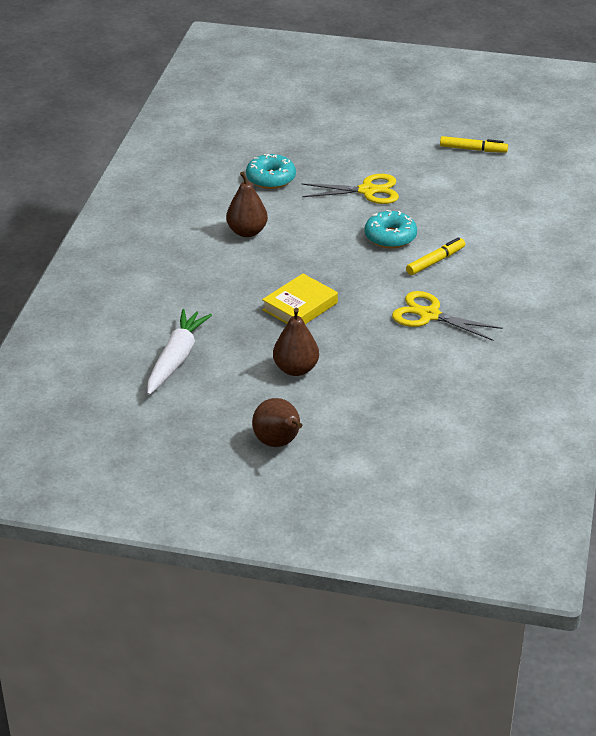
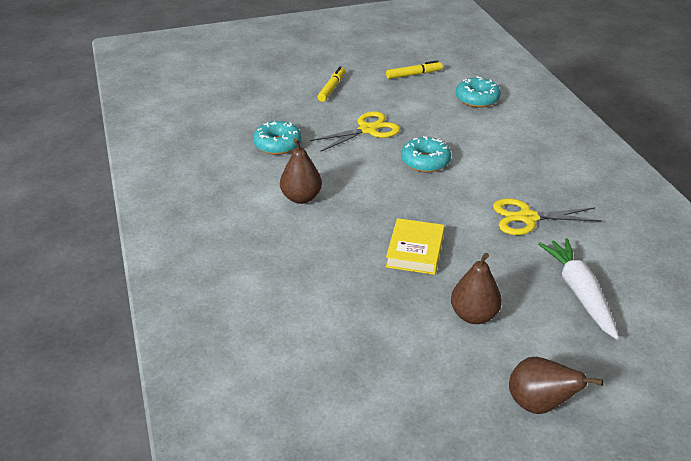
camera: 30 degrees left, 0 degrees up
white carrot [147,309,212,395] -> white carrot moved to [538,238,619,340]
yellow marker [406,237,465,275] -> yellow marker moved to [318,66,345,102]
none -> turquoise donut [456,76,501,108]

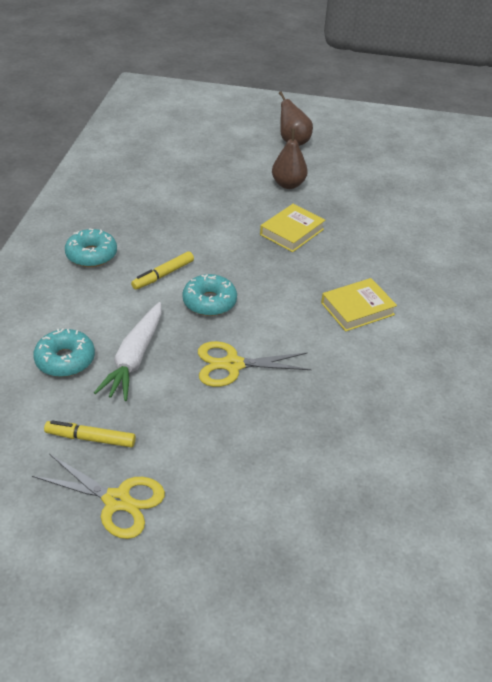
camera: 155 degrees left, 5 degrees up
turquoise donut [253,121,302,155] -> turquoise donut moved to [65,228,117,267]
brown pear [280,138,322,204] -> yellow book [321,278,397,332]
yellow marker [318,66,345,102] -> yellow marker moved to [131,251,194,290]
yellow scissors [493,199,602,235] -> yellow scissors moved to [32,454,165,539]
white carrot [538,238,619,340] -> white carrot moved to [94,302,162,401]

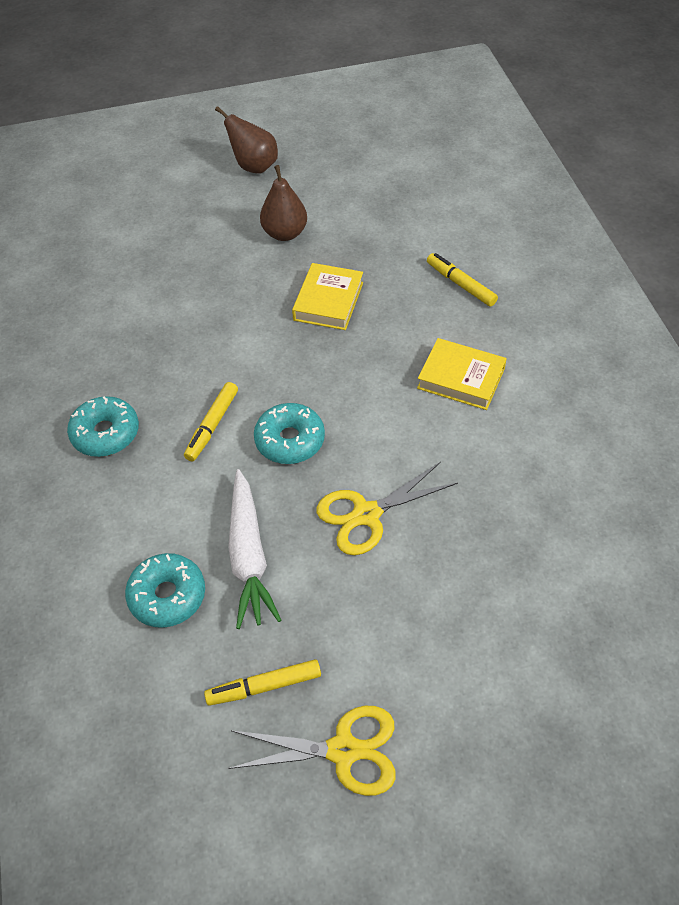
camera: 20 degrees left, 10 degrees up
yellow book [321,278,397,332] -> yellow book turned 75 degrees clockwise [417,338,507,410]
none -> yellow marker [427,253,498,307]

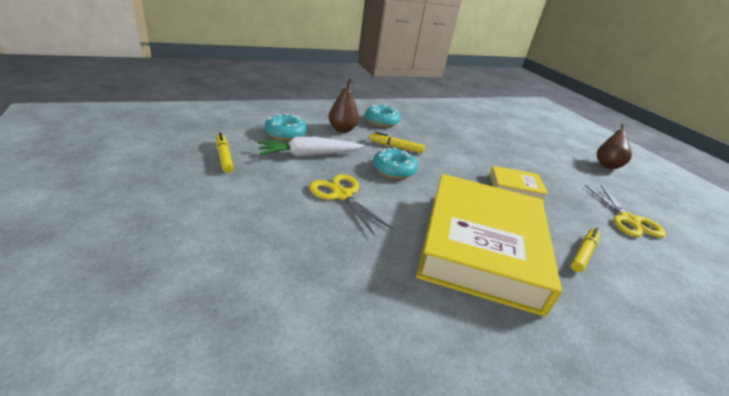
camera: 75 degrees right, 20 degrees down
yellow scissors [228,706,396,796] -> yellow scissors moved to [584,185,666,238]
brown pear [260,165,307,241] -> brown pear moved to [328,78,359,133]
yellow book [417,338,507,410] -> yellow book [416,174,562,317], size x2.28

